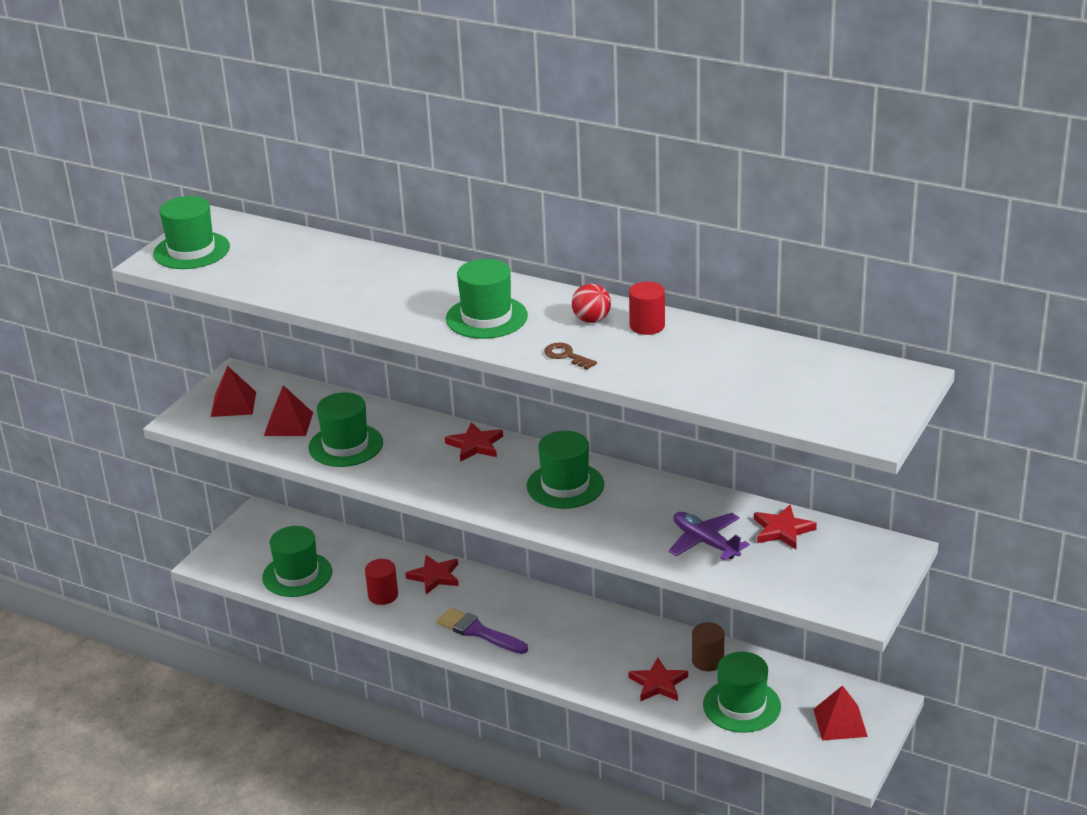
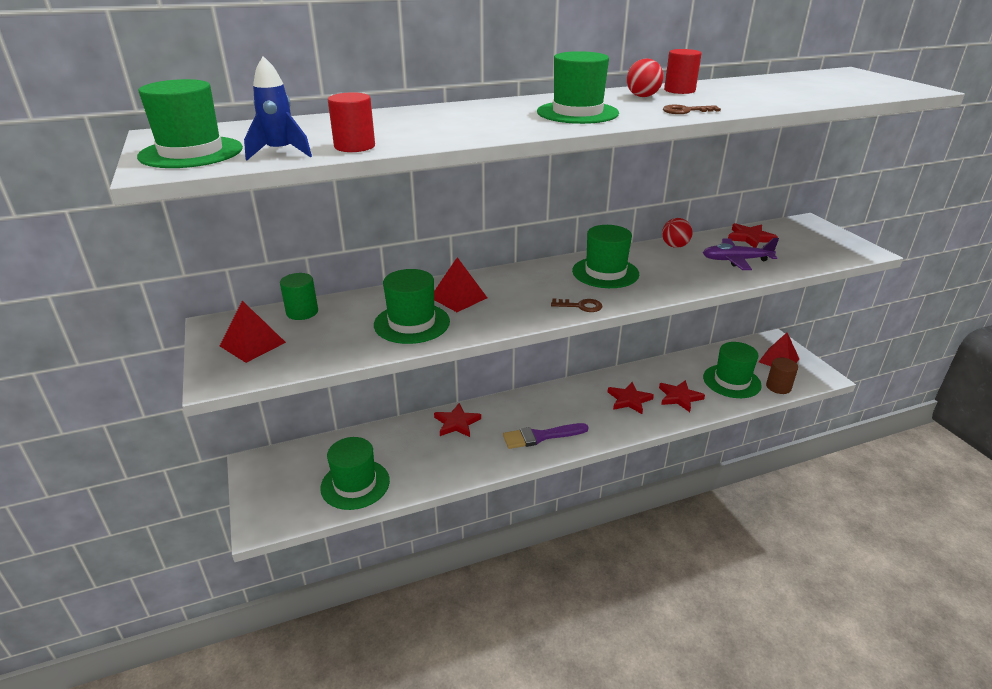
camera: 50 degrees left, 0 degrees up
red pyramid [264,385,313,436] -> red pyramid moved to [434,257,487,312]
red cylinder [365,559,398,605] -> red cylinder moved to [328,92,375,152]
red star [445,422,503,462] -> red star moved to [608,382,654,414]
brown cylinder [692,622,724,671] -> brown cylinder moved to [766,358,798,394]
none -> blue rocket [244,56,312,160]
none -> green cylinder [280,273,318,320]
none -> brown key [551,299,602,312]
none -> red ball [662,218,693,248]

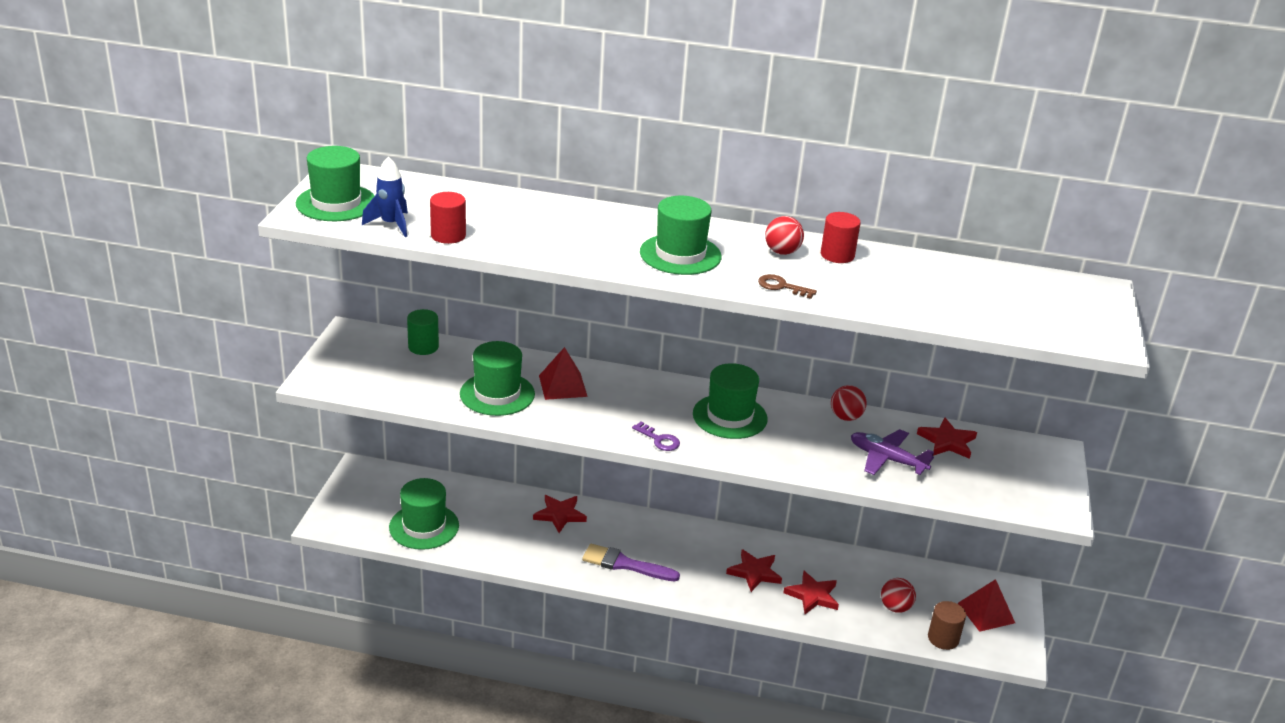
camera: 30 degrees right, 0 degrees up
red pyramid [220,301,286,363] -> none
brown key [551,299,602,312] -> purple key [632,422,680,451]
green hat [703,342,762,398] -> red ball [881,578,916,613]

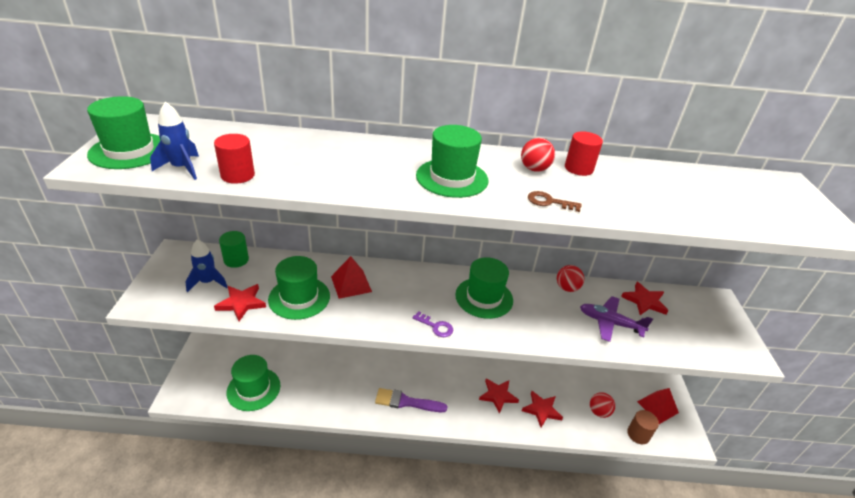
camera: 10 degrees left, 5 degrees up
red star [533,495,587,533] -> red star moved to [214,284,266,321]
none -> blue rocket [186,239,227,292]

